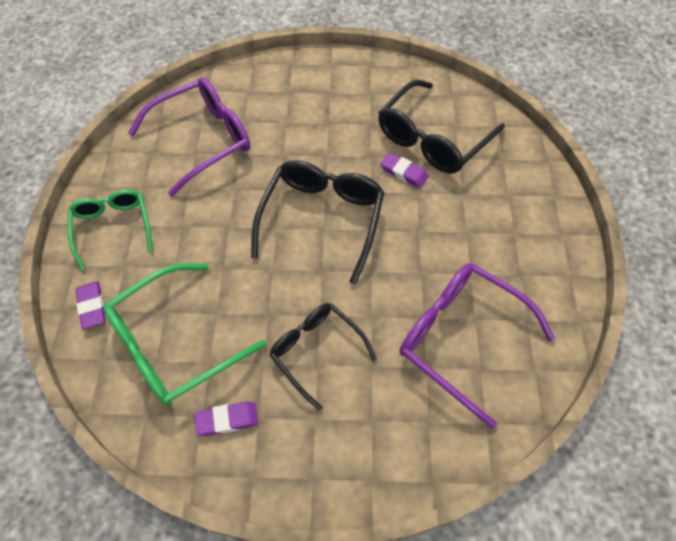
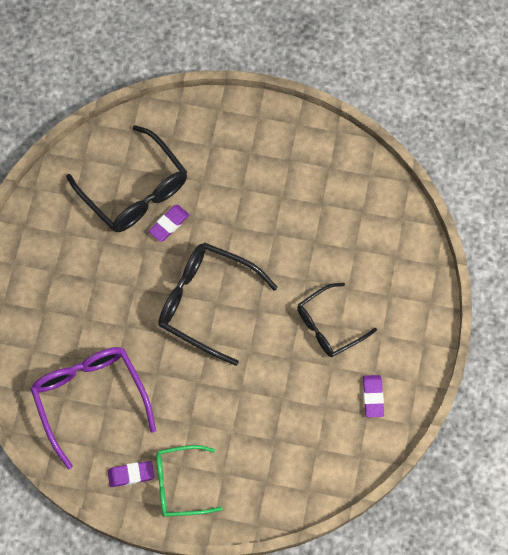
camera: 80 degrees left, 10 degrees up
purple eraser [76,281,106,329] -> purple eraser moved to [107,461,154,487]
green glasses [103,263,266,406] -> none
purple glasses [400,263,555,428] -> none

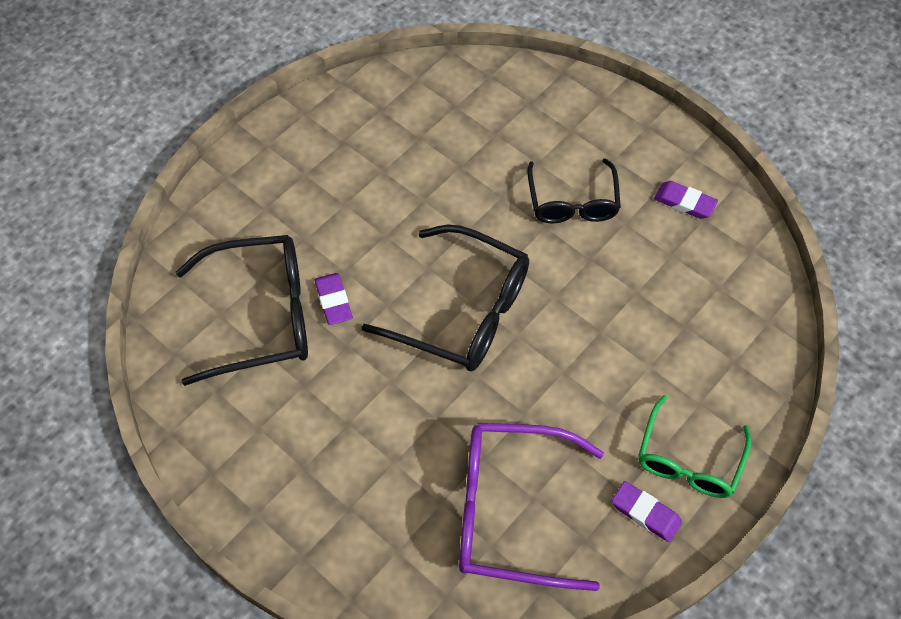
camera: 60 degrees left, 10 degrees down
purple eraser [107,461,154,487] -> purple eraser turned 75 degrees counterclockwise [612,481,682,542]
black glasses [158,242,278,366] -> black glasses turned 120 degrees counterclockwise [361,225,529,371]

